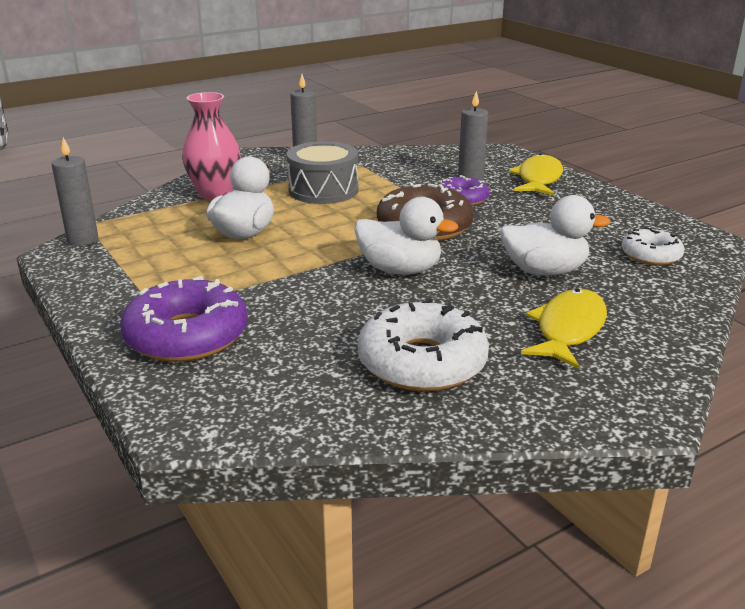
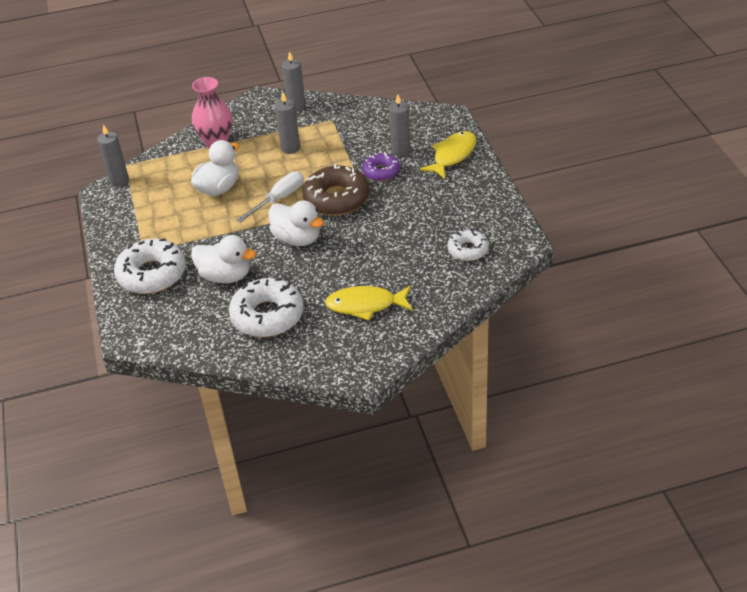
camera: 20 degrees right, 15 degrees up
purple donut [120,276,248,362] -> white donut [114,238,186,294]
grey drum [287,141,359,204] -> grey candle [275,93,300,154]
white duck [500,195,611,276] -> white duck moved to [191,235,256,283]
yellow fish [521,289,607,369] -> yellow fish turned 135 degrees counterclockwise [325,286,413,321]
none -> white screwdriver [236,171,304,223]

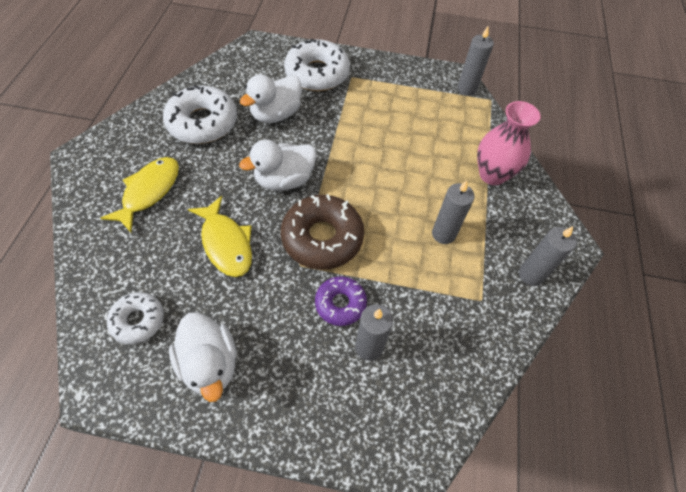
camera: 110 degrees right, 15 degrees up
white duck [191,140,239,196] -> white duck moved to [169,312,237,402]
white screwdriver [236,171,304,223] -> none
yellow fish [420,131,476,179] -> yellow fish moved to [188,196,252,277]

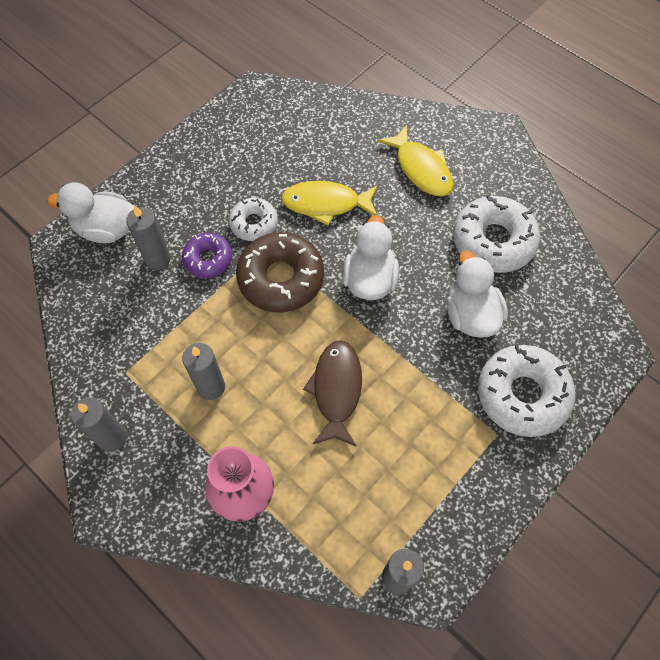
camera: 125 degrees right, 5 degrees up
white donut [107,292,164,344] -> white donut moved to [229,198,278,241]
white duck [169,312,237,402] -> white duck moved to [47,182,134,243]
none -> brown fish [303,340,362,447]

